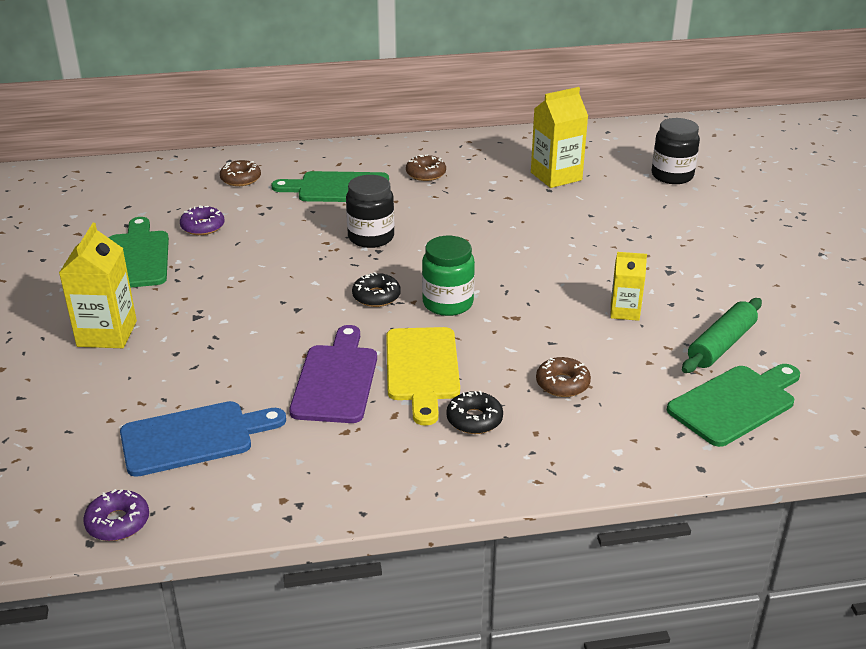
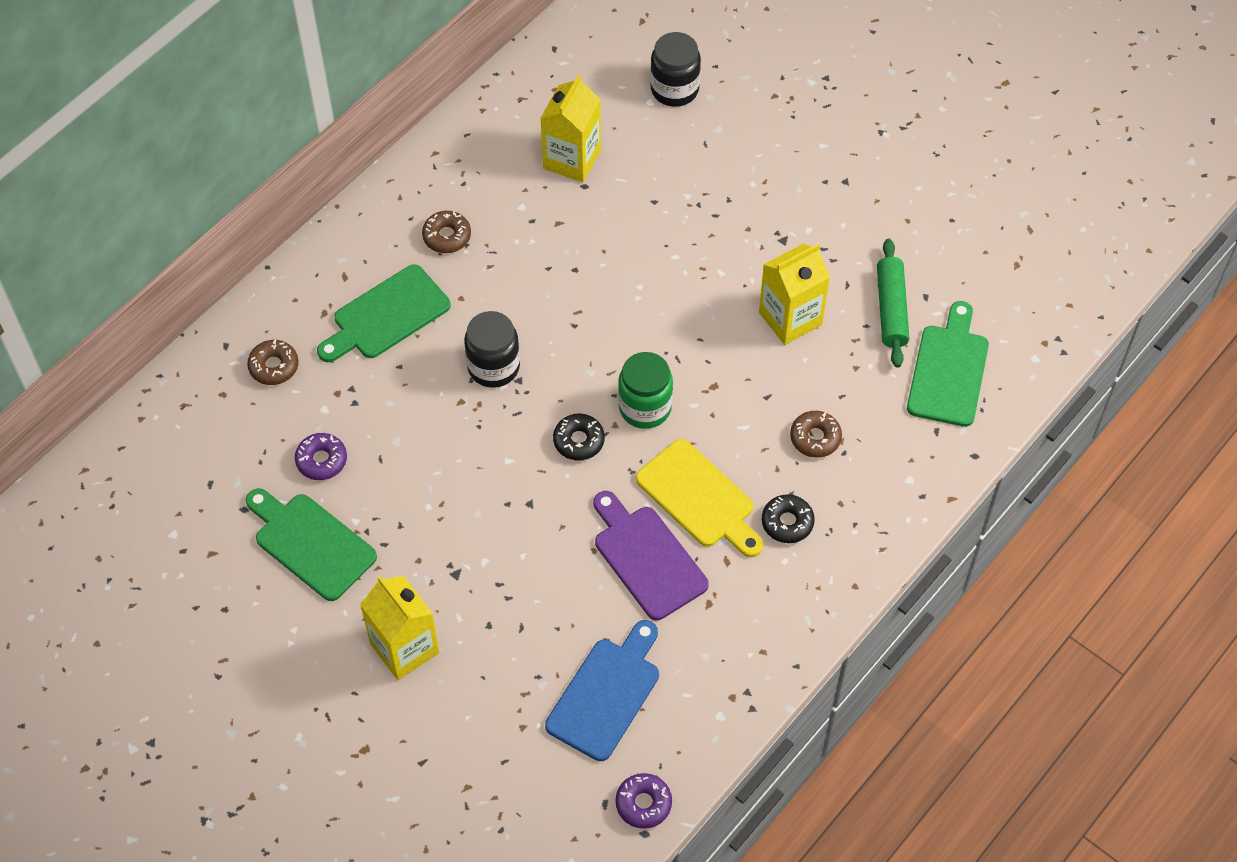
camera: 40 degrees left, 25 degrees up
yellow carton [611,252,647,321] -> yellow carton [759,244,830,345], size x1.62

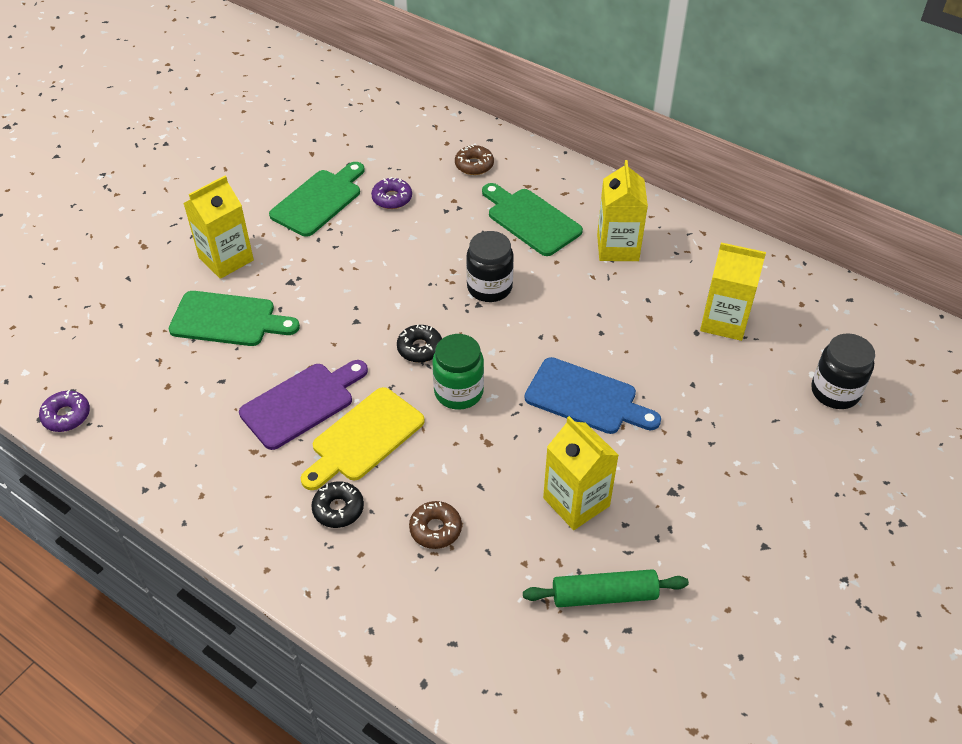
camera: 85 degrees right, 10 degrees down
brown donut [422,211,471,253] -> yellow carton [597,160,648,261]
blue cutting board [545,620,659,761] -> blue cutting board moved to [525,357,661,434]
green cutting board [907,301,989,427] -> green cutting board moved to [169,291,300,346]

